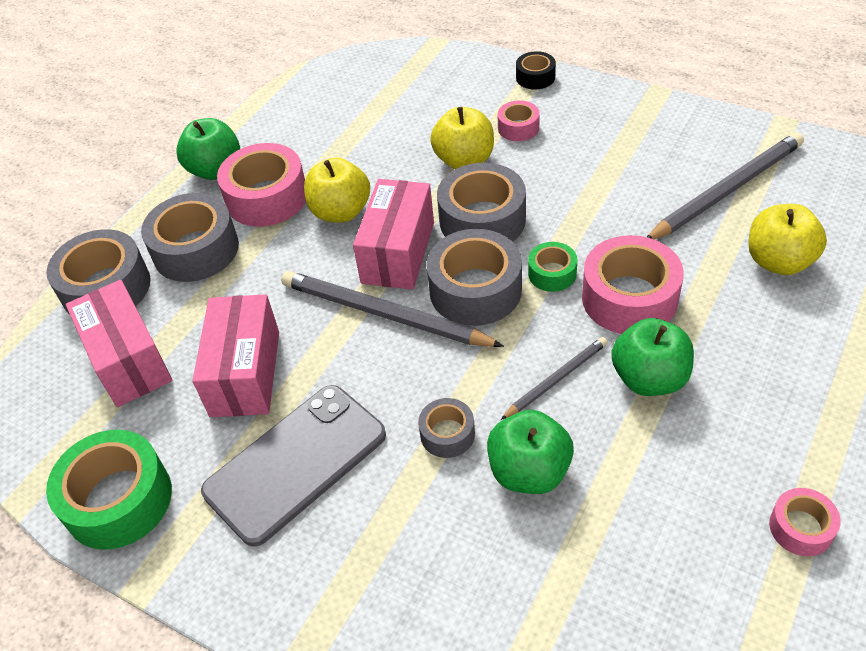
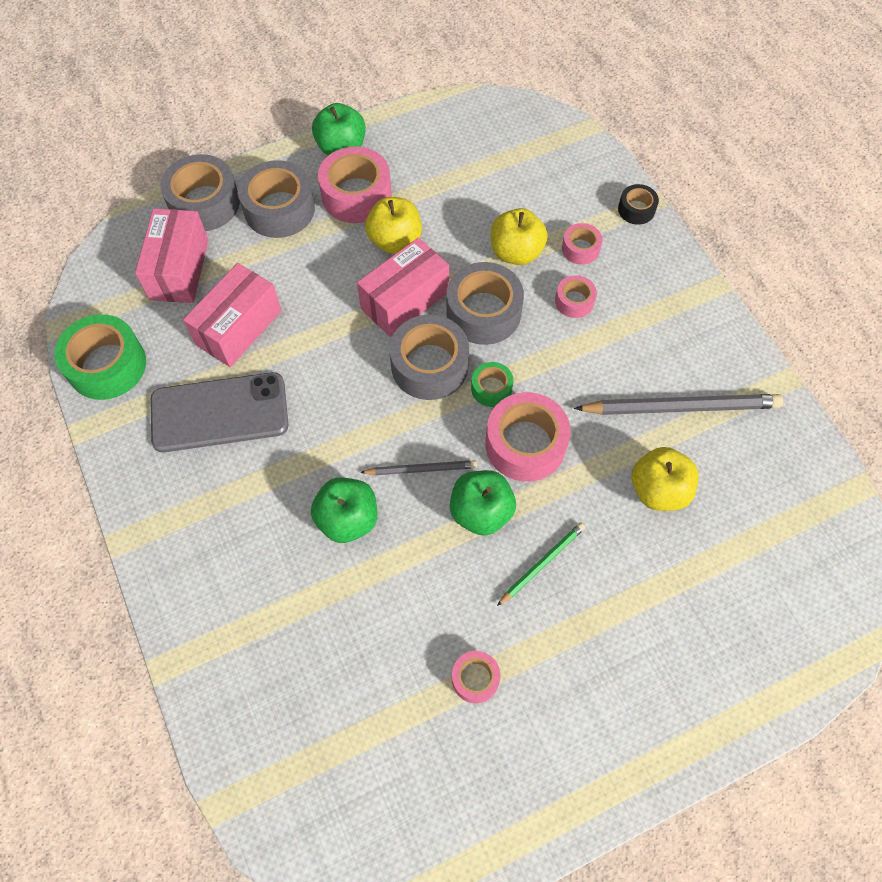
camera: 30 degrees right, 15 degrees up
grey pencil [281,271,504,347] -> none
grey tape [418,398,475,458] -> none
none -> green pencil [497,522,585,606]
none -> pink tape [555,275,597,318]

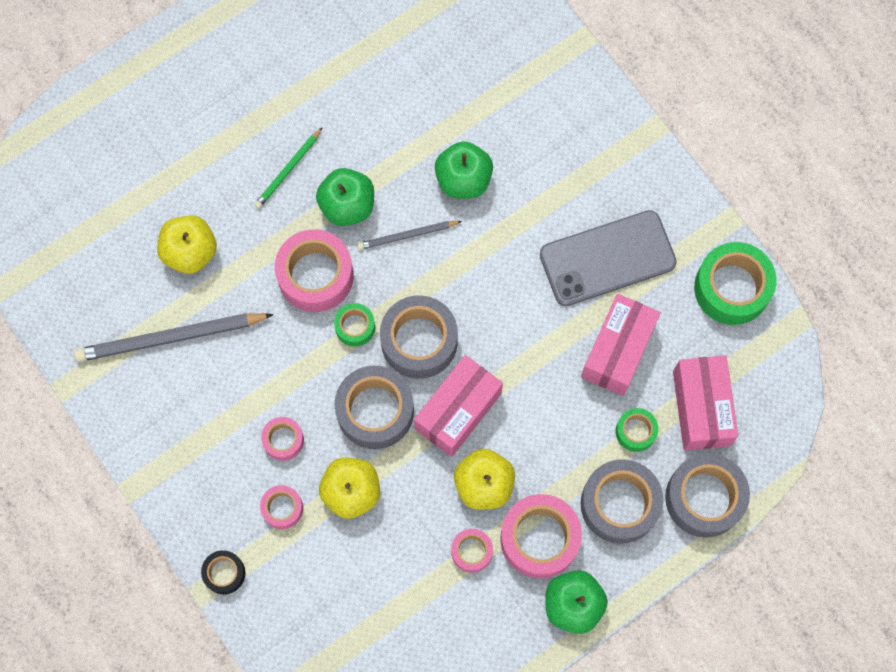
camera: 170 degrees right, 10 degrees up
pink tape [452,651,500,703] -> pink tape moved to [451,529,493,573]
none -> green tape [616,408,658,452]

